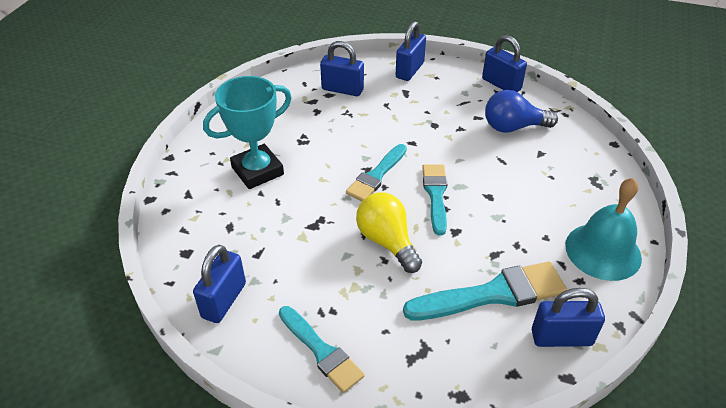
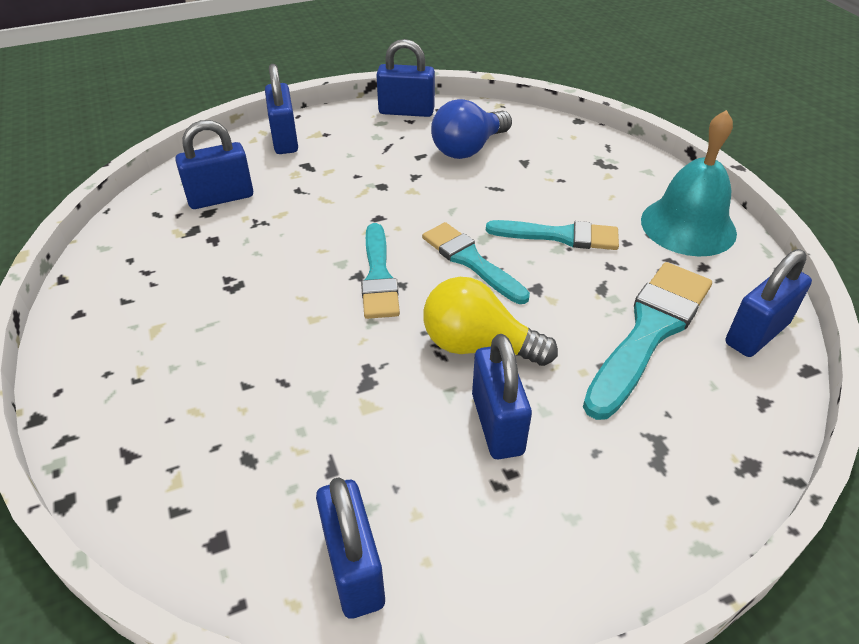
camera: 40 degrees left, 0 degrees up
turquoise trophy [203,76,292,189] -> none
turquoise brush [279,306,365,393] -> turquoise brush moved to [486,220,619,250]
none -> blue padlock [472,334,532,459]

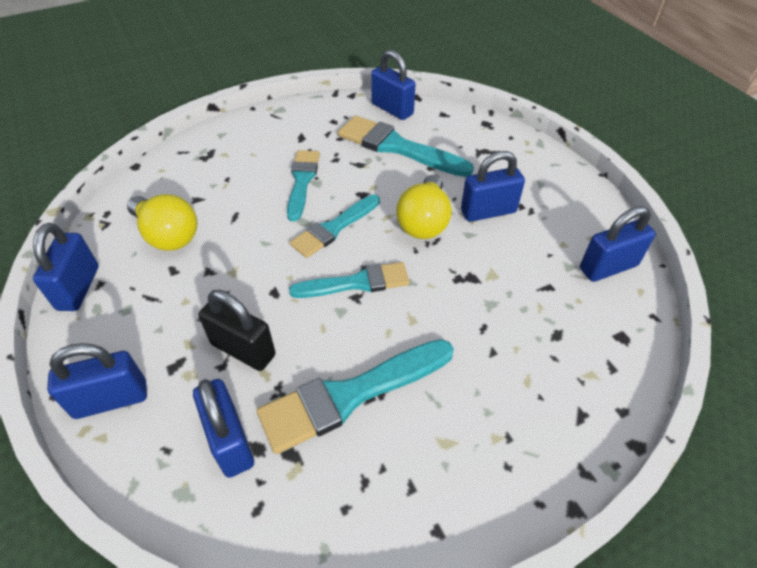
camera: 95 degrees left, 5 degrees up
blue light bulb [431,99,512,159] -> yellow light bulb [127,194,197,251]
turquoise bell [641,110,737,256] -> none
none -> black padlock [199,290,276,371]
none -> turquoise brush [257,339,454,454]

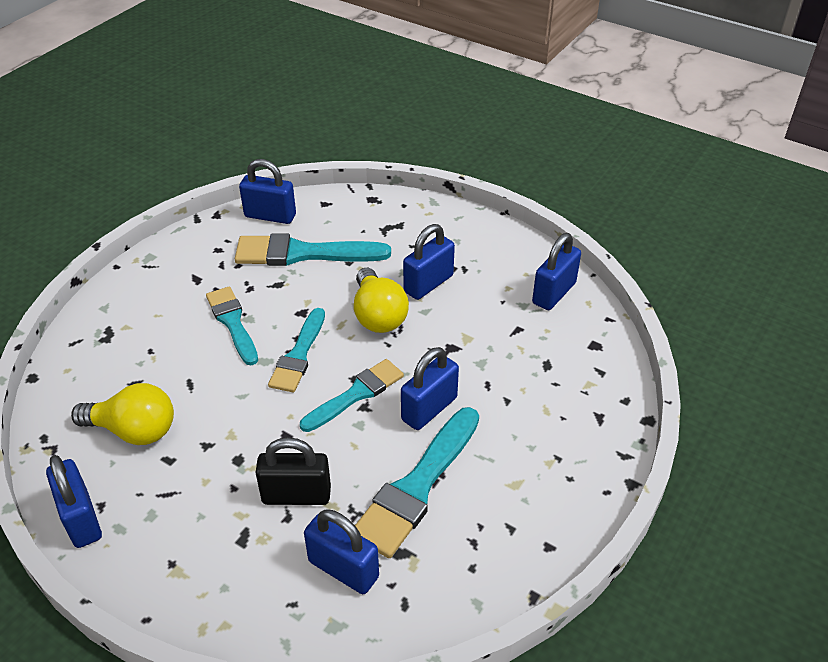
camera: 30 degrees left, 5 degrees down
blue padlock [47,343,147,419] -> blue padlock moved to [401,347,459,430]

